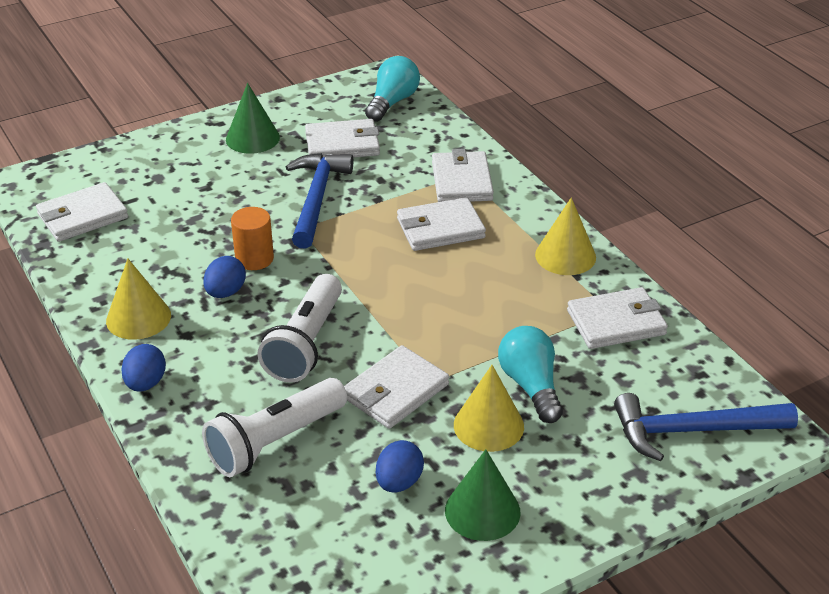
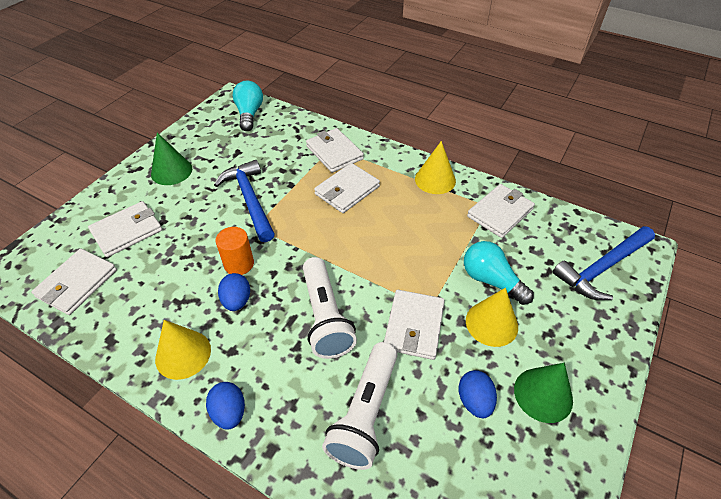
camera: 30 degrees left, 10 degrees up
white wallet [305,119,380,158] -> white wallet moved to [88,201,162,257]

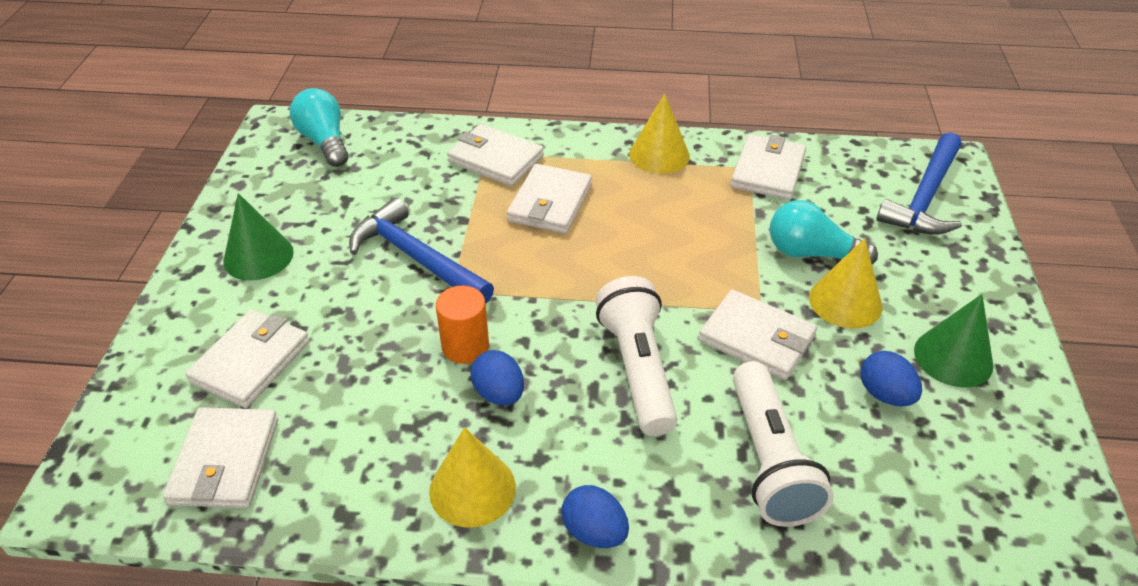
camera: 25 degrees left, 5 degrees down
white flashlight [303,257,357,359] -> white flashlight turned 150 degrees counterclockwise [596,276,677,436]
white wallet [384,290,445,360] -> white wallet turned 45 degrees counterclockwise [699,290,817,380]

